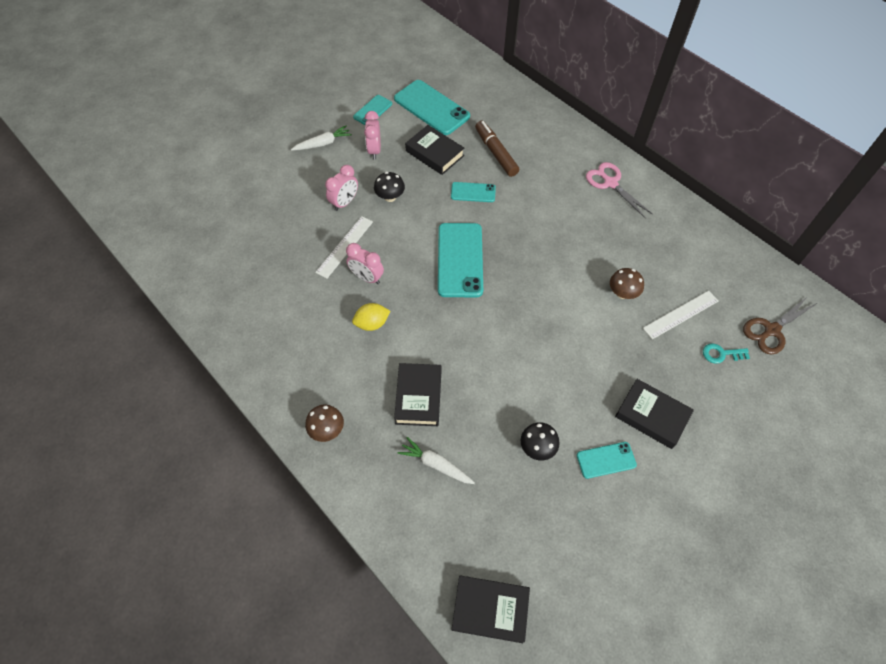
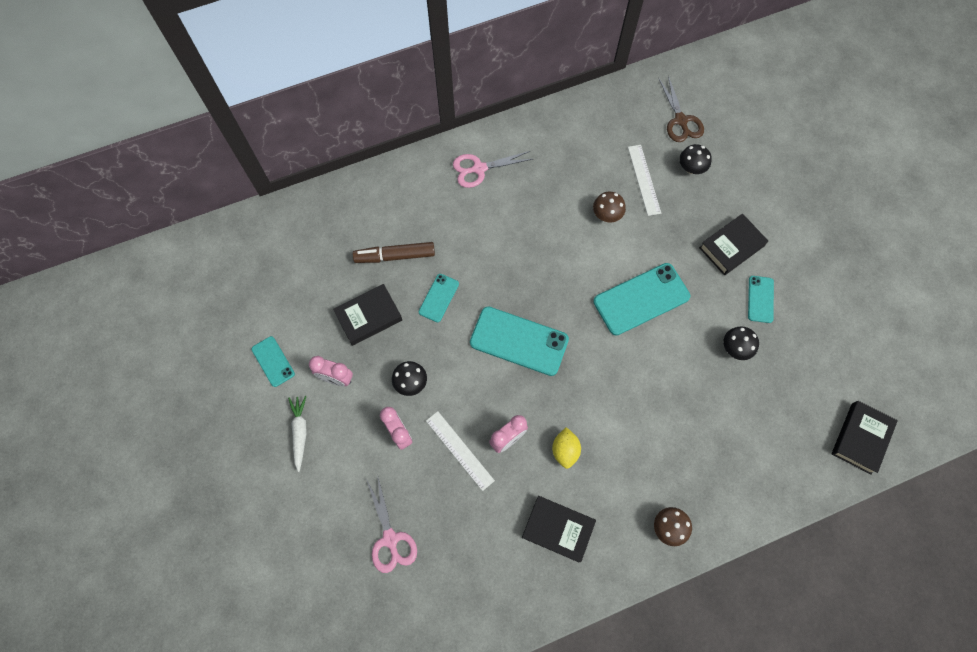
camera: 70 degrees left, 10 degrees up
turquoise phone [394,80,470,135] -> turquoise phone moved to [593,263,690,335]
black book [394,363,441,426] -> black book moved to [522,496,596,563]
white carrot [398,437,475,484] -> none
turquoise key [703,343,750,364] -> black mushroom [679,144,712,174]
none -> pink scissors [366,474,417,573]

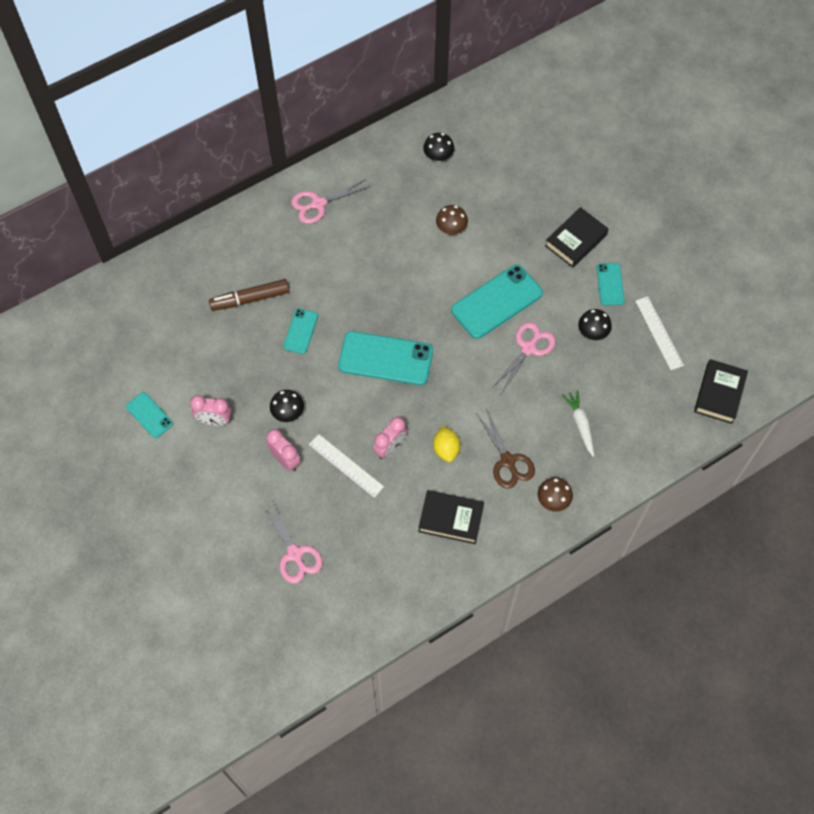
camera: 10 degrees left, 5 degrees down
white carrot [288,396,307,472] -> white carrot moved to [562,390,595,457]
black book [333,284,402,346] -> none
white ruler [628,145,661,216] -> white ruler moved to [635,296,684,370]
brown scissors [658,76,704,142] -> brown scissors moved to [476,408,535,489]
black mushroom [679,144,712,174] -> black mushroom moved to [423,133,454,162]
none -> pink scissors [492,322,556,393]

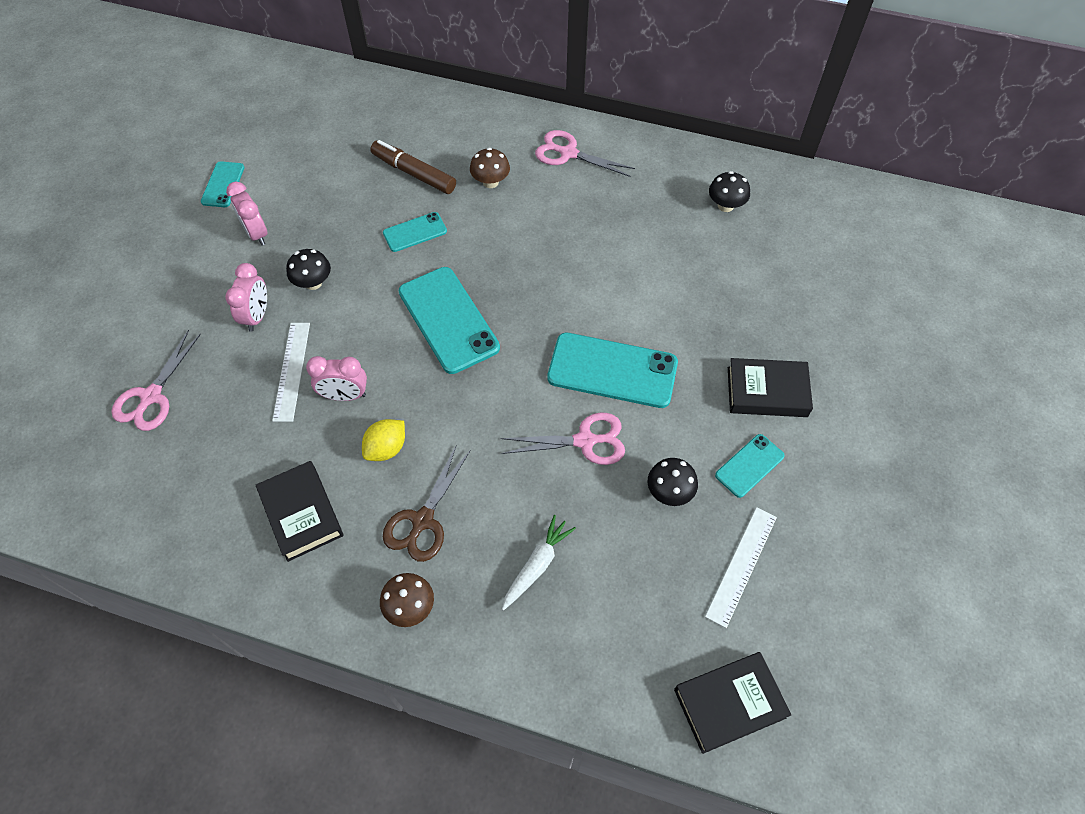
camera: 50 degrees right, 5 degrees down
brown mushroom [436,205,468,235] -> brown mushroom moved to [470,148,510,188]

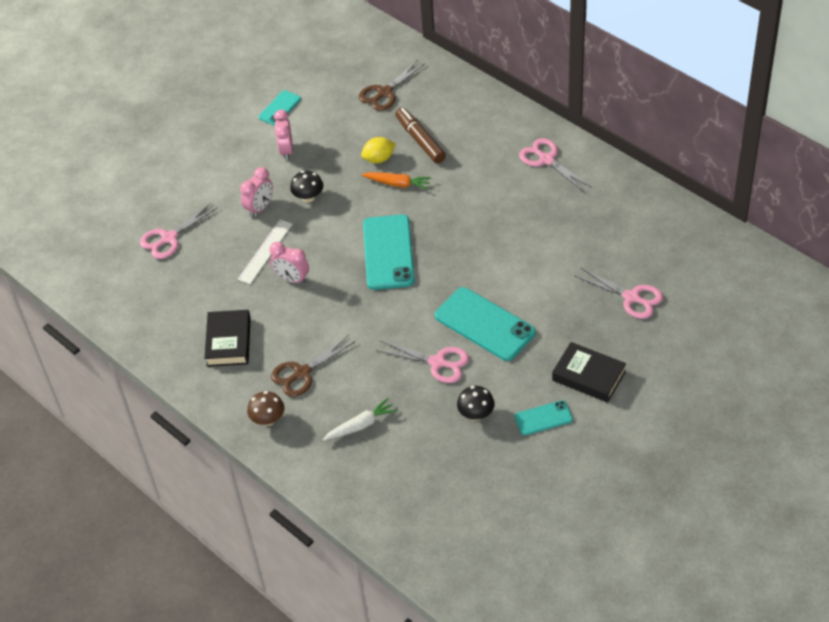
camera: 30 degrees right, 10 degrees down
yellow lemon [362,419,405,461] -> yellow lemon moved to [361,137,396,163]
turquoise phone [383,212,447,252] -> orange carrot [361,172,431,190]
brown mushroom [470,148,510,188] -> none
black book [674,652,791,754] -> none
white ruler [705,507,777,628] -> none
black mushroom [709,171,750,212] -> none
none -> brown scissors [359,60,425,111]
none -> pink scissors [575,267,663,319]

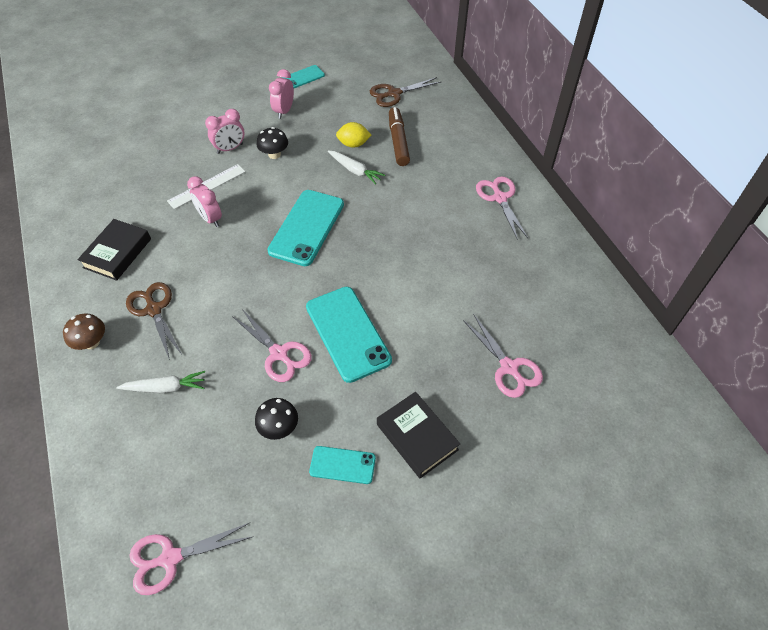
camera: 20 degrees right, 5 degrees up
pink scissors [140,203,218,259] -> pink scissors moved to [129,522,252,595]
brown scissors [271,335,356,397] -> brown scissors turned 75 degrees clockwise [126,282,183,360]
orange carrot [361,172,431,190] -> white carrot [328,150,385,185]

